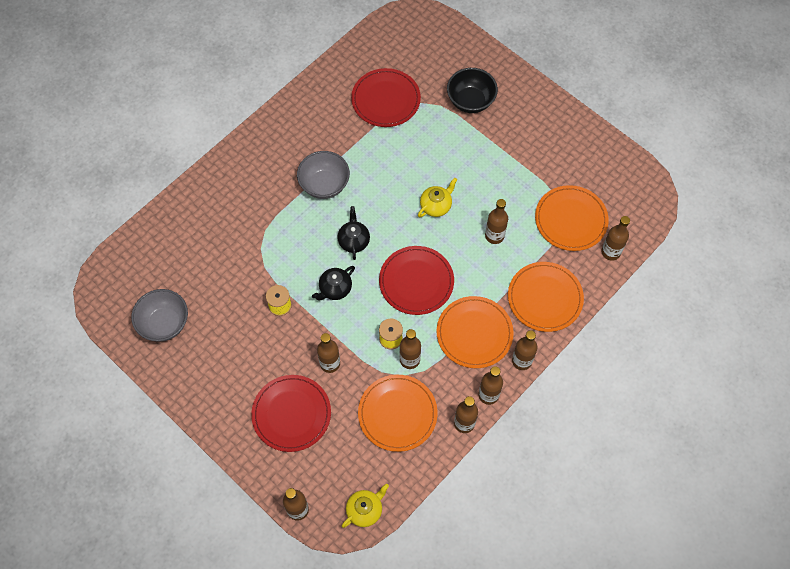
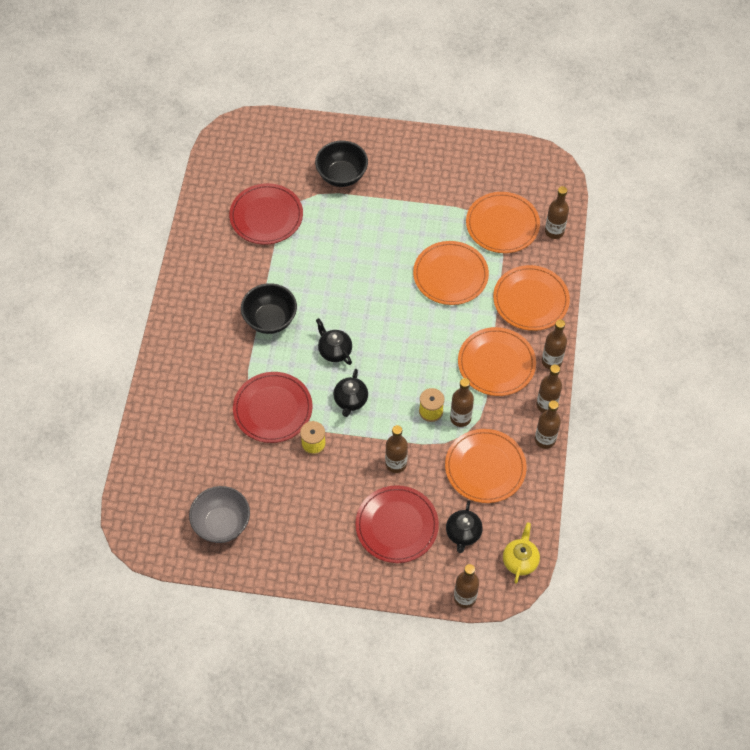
camera: 35 degrees left, 5 degrees down
grey bowl [297,151,350,199] -> black bowl [241,283,297,334]
red plate [379,246,454,315] -> red plate moved to [233,372,313,443]
yellow teapot [418,178,457,217] -> none
brown bottle [485,199,508,244] -> orange plate [413,241,489,305]
none -> black teapot [446,500,483,553]

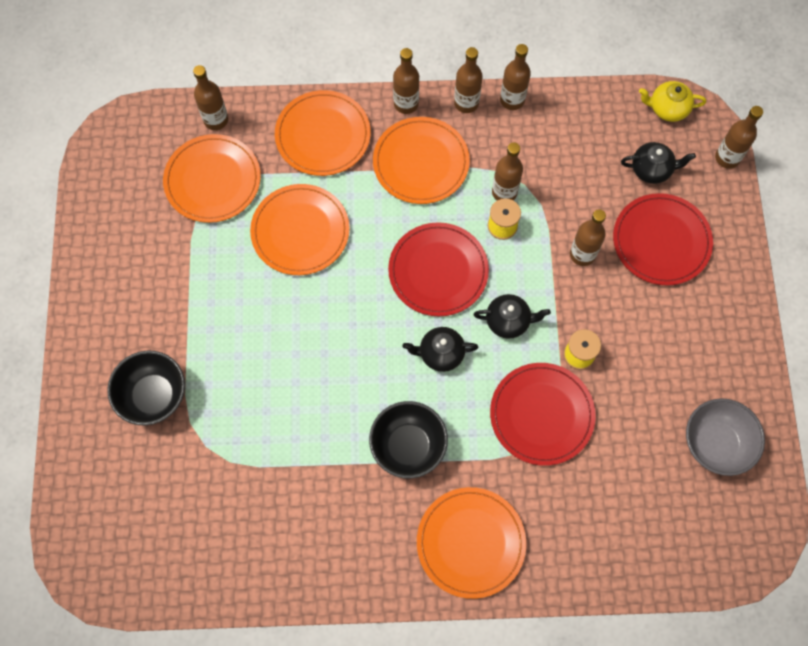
camera: 100 degrees left, 10 degrees up
red plate [229,183,303,245] -> red plate moved to [388,222,489,316]
black teapot [316,318,352,365] -> black teapot turned 45 degrees clockwise [403,327,479,372]
orange plate [445,429,527,503] -> orange plate moved to [417,487,526,599]

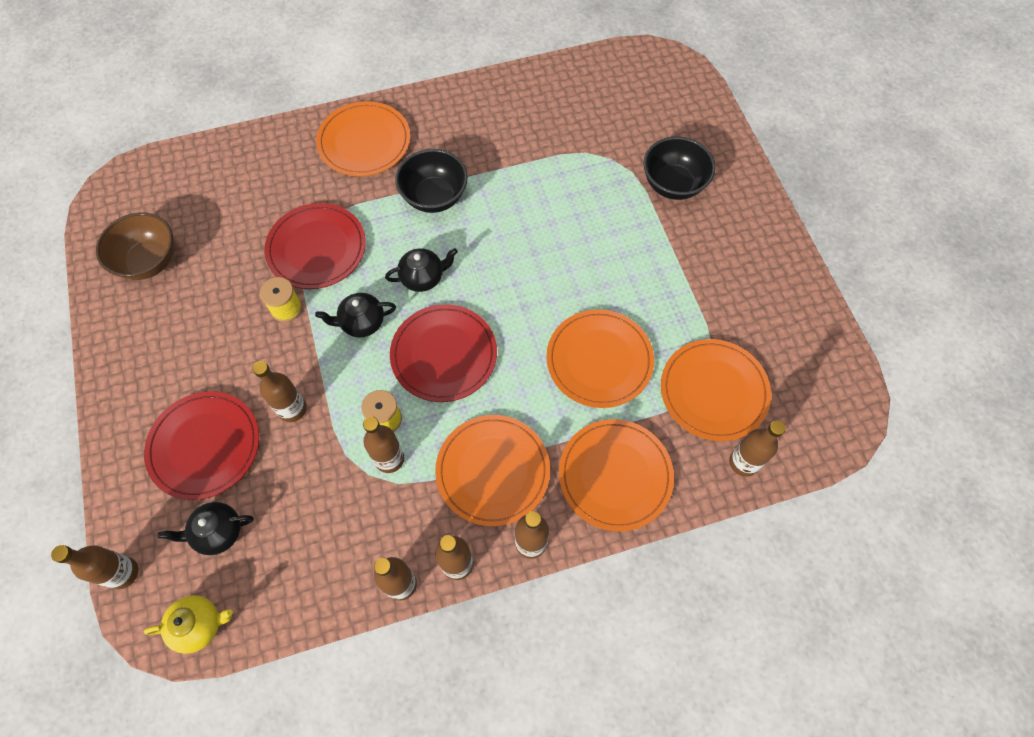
camera: 165 degrees right, 5 degrees down
grey bowl [686,398,765,476] -> brown bowl [96,212,174,280]

